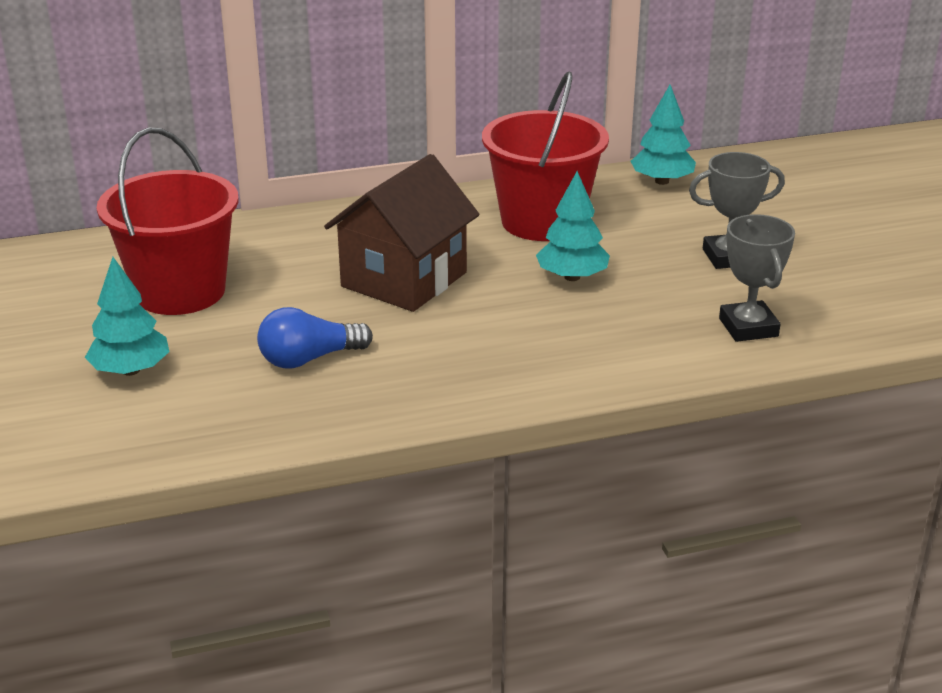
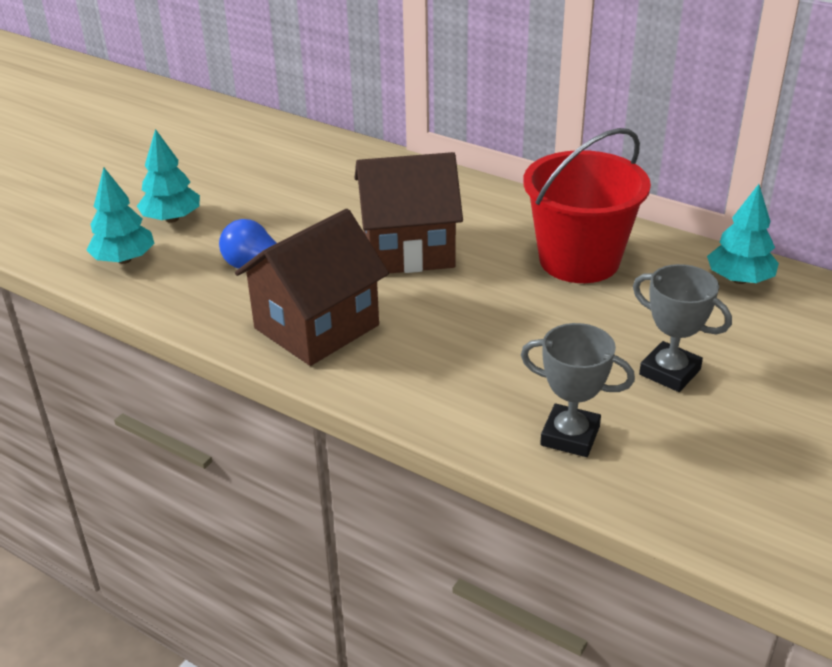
camera: 50 degrees right, 5 degrees up
red bucket [97,128,239,315] -> none
turquoise tree [536,171,610,281] -> turquoise tree moved to [86,168,154,264]
grey trophy [719,214,795,342] -> grey trophy turned 75 degrees clockwise [521,323,635,457]
none -> brown house [235,209,389,366]

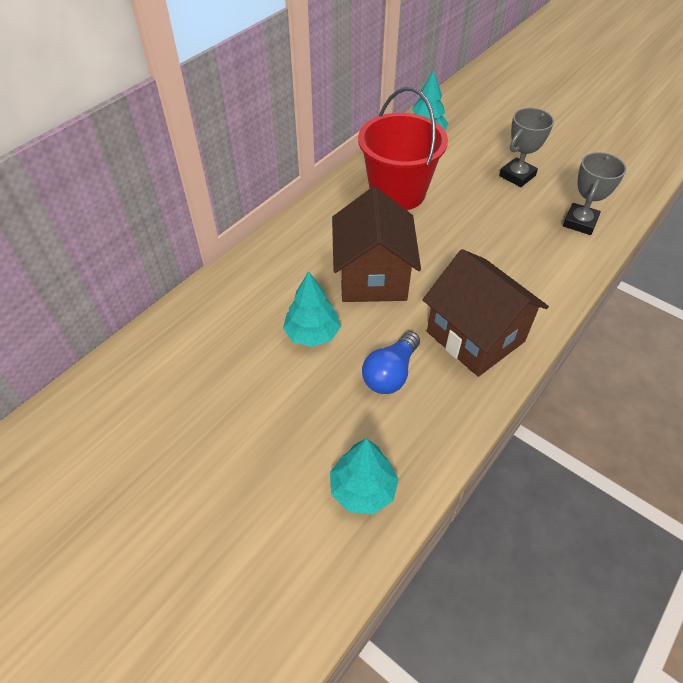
camera: 85 degrees left, 15 degrees up
turquoise tree [137,129,200,223] -> turquoise tree moved to [283,271,341,347]

